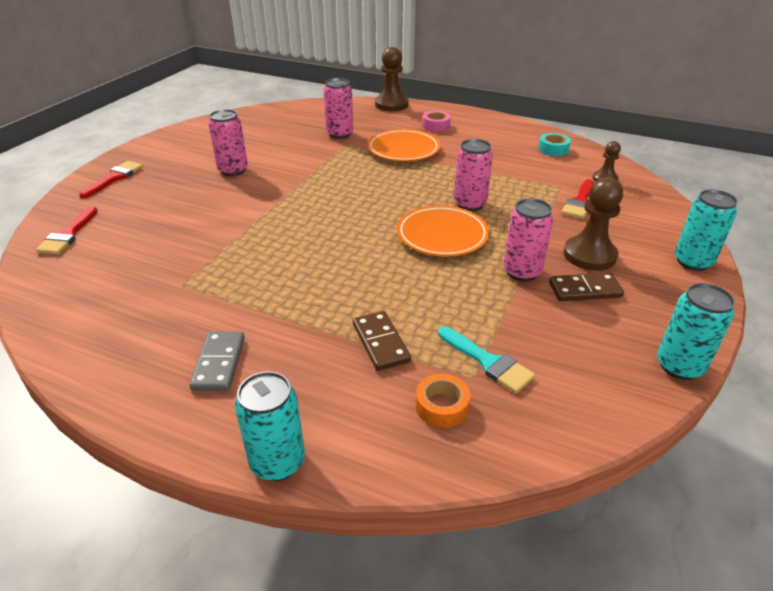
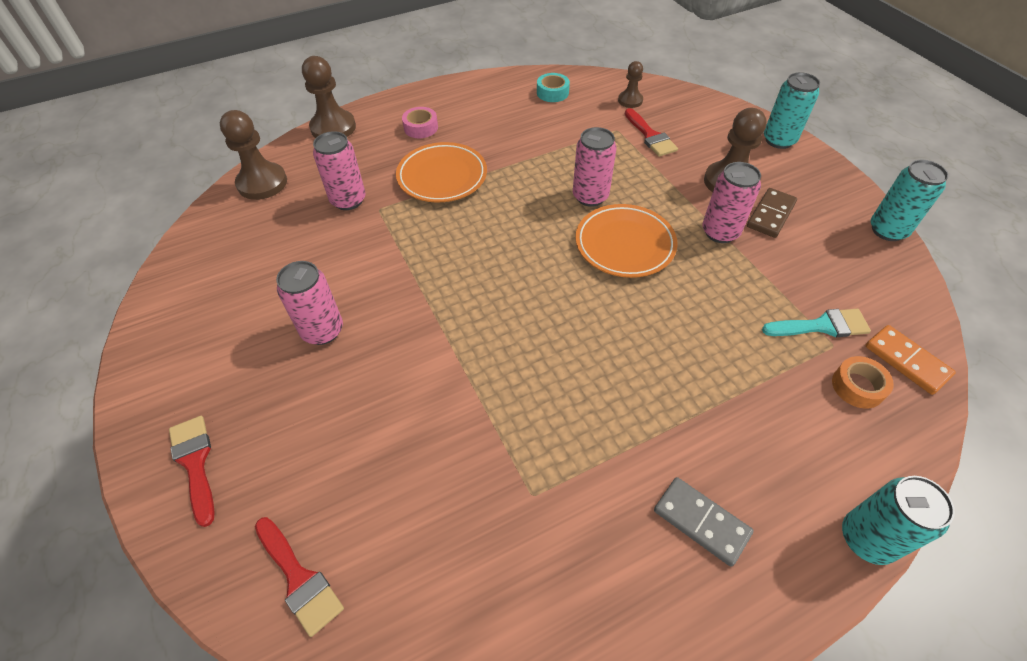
camera: 50 degrees left, 15 degrees up
brown domino [353,311,411,371] -> none
none -> brown pawn [220,110,287,200]
none -> orange domino [865,325,956,395]

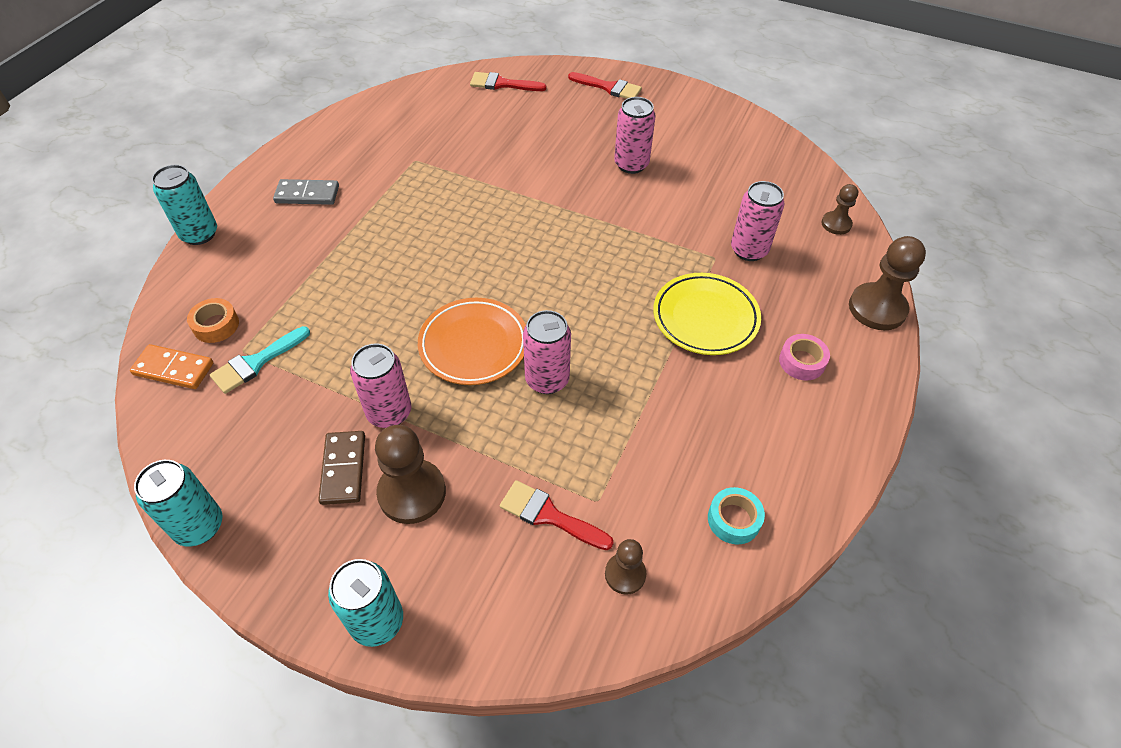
camera: 140 degrees right, 0 degrees up
brown pawn [220,110,287,200] -> brown pawn [821,184,858,235], size x0.57
orange plate [396,142,487,202] -> yellow plate [653,273,761,355]

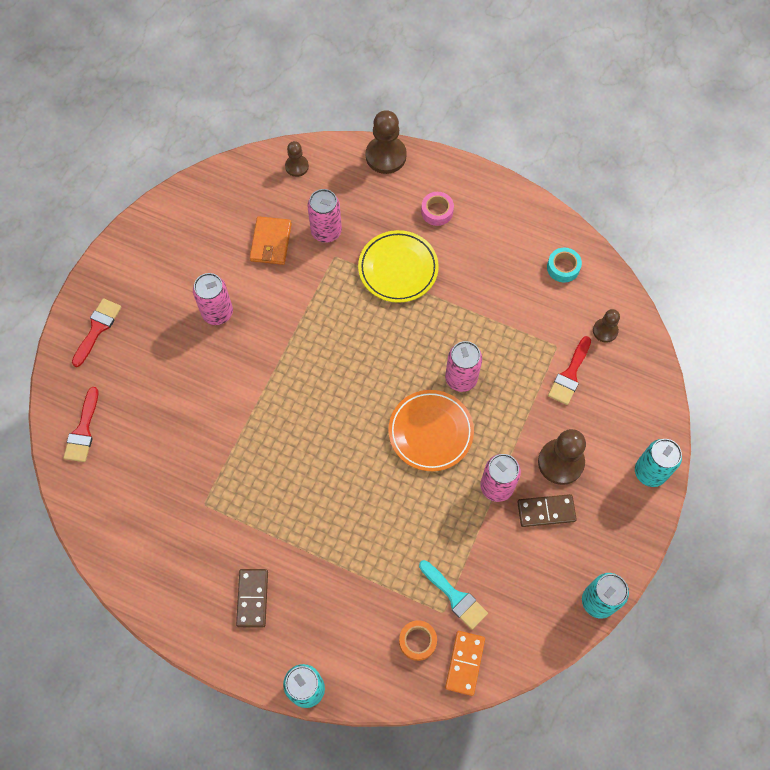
camera: 90 degrees left, 15 degrees up
grey domino [273,179,339,205] -> brown domino [236,569,268,628]
none -> orange wallet [250,216,292,265]

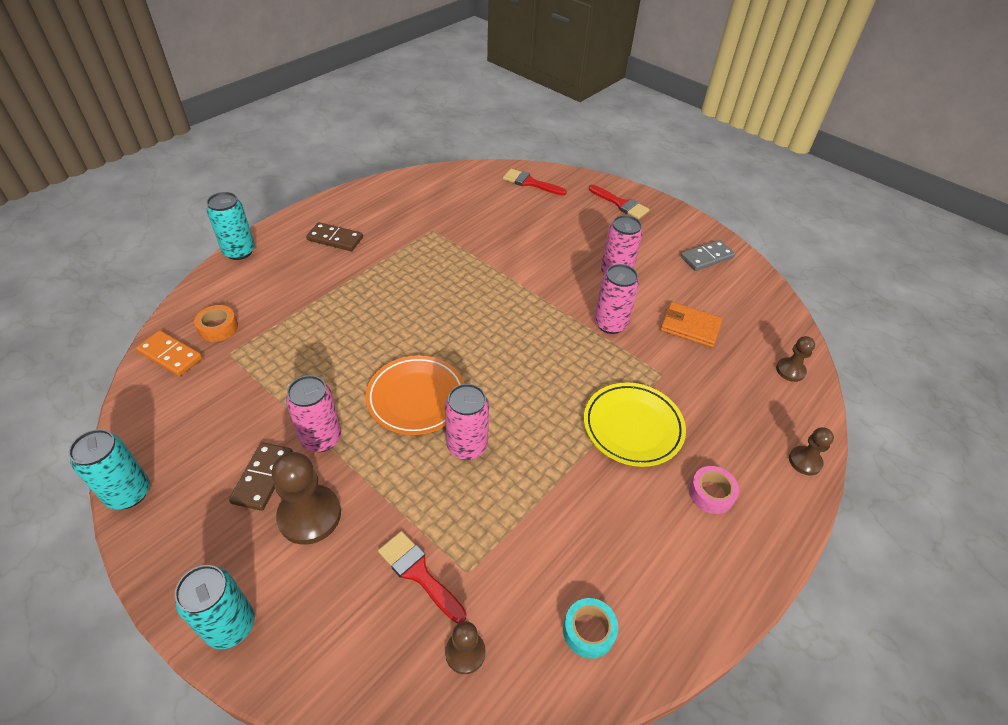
camera: 105 degrees right, 20 degrees down
pink can [308,189,342,243] -> pink can moved to [594,264,639,334]
brown pawn [366,110,407,174] -> brown pawn [789,427,834,475], size x0.57
turquoise brush [419,560,488,630] -> none
none -> grey domino [681,240,735,271]

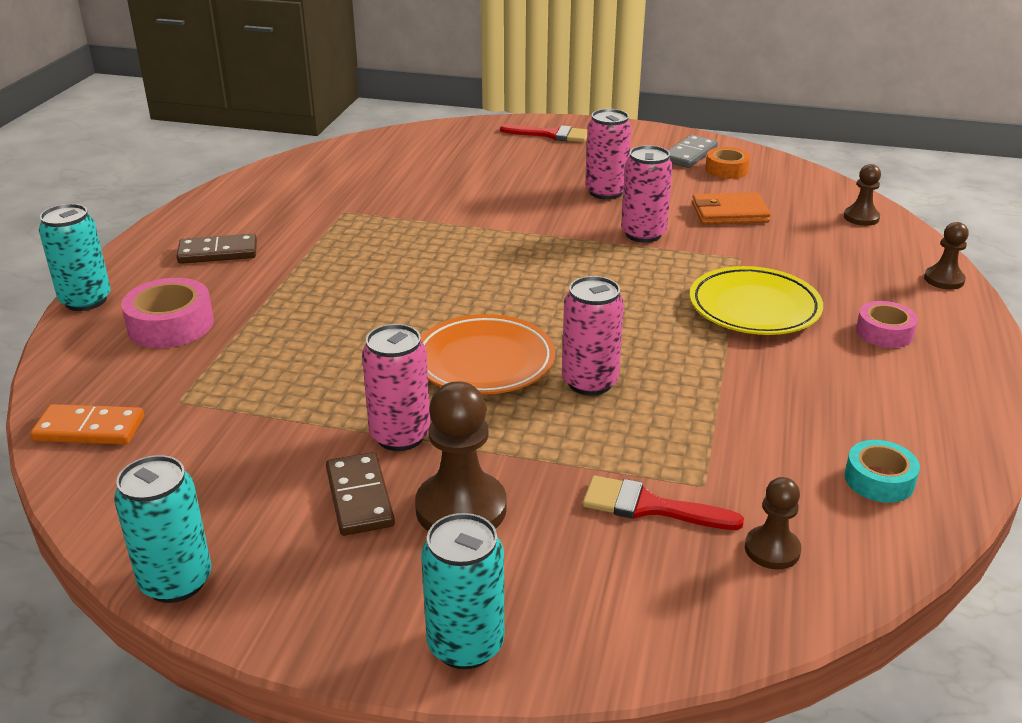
camera: 25 degrees left, 15 degrees down
orange tape [194,305,238,342] -> orange tape moved to [706,147,750,179]
red brush [503,169,567,195] -> none
none -> pink tape [121,278,214,348]

